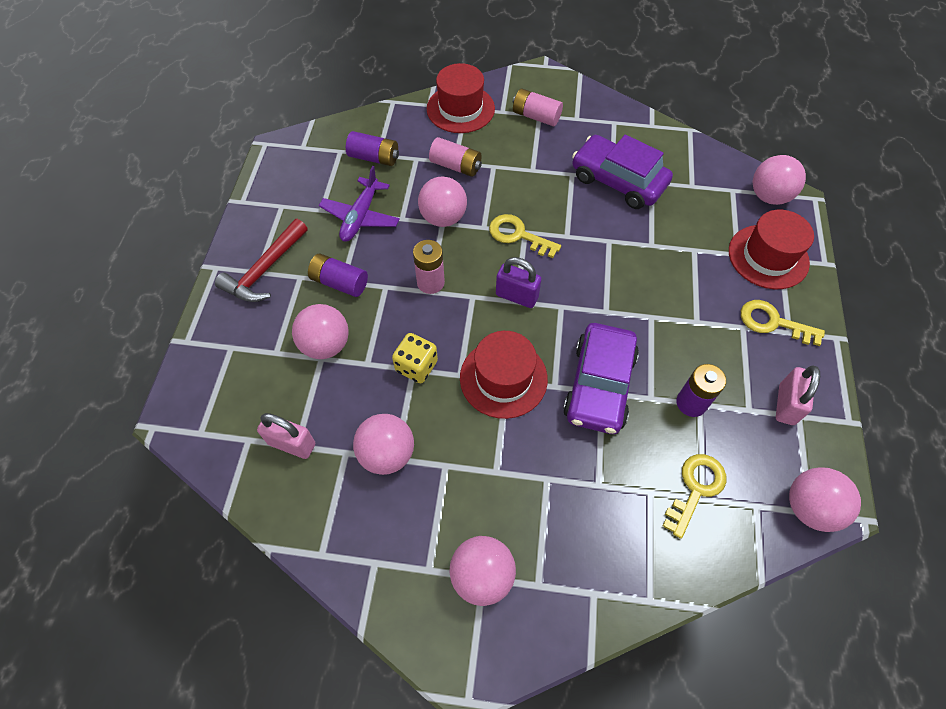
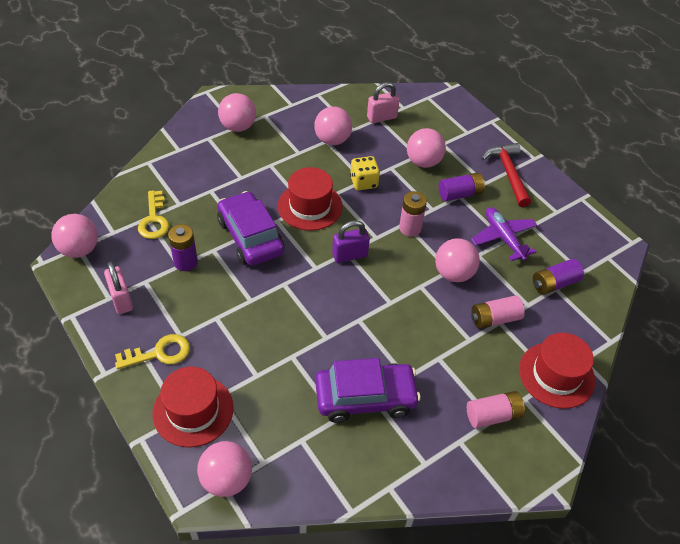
camera: 135 degrees right, 10 degrees down
yellow key [489,214,561,258] -> none

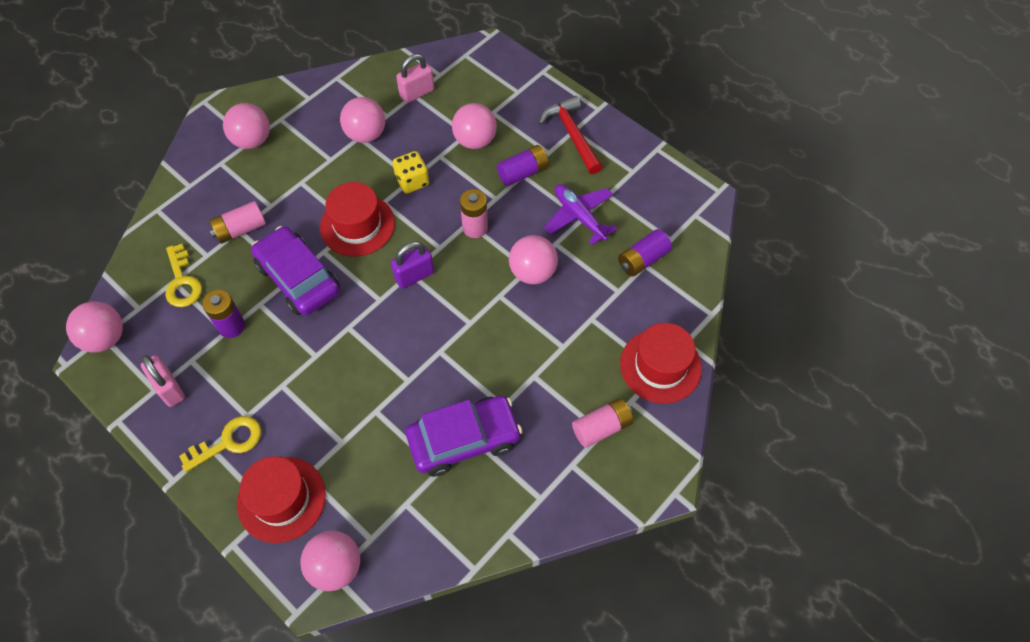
camera: 10 degrees left, 10 degrees up
pink battery [471,295,525,329] -> pink battery moved to [209,201,266,244]

